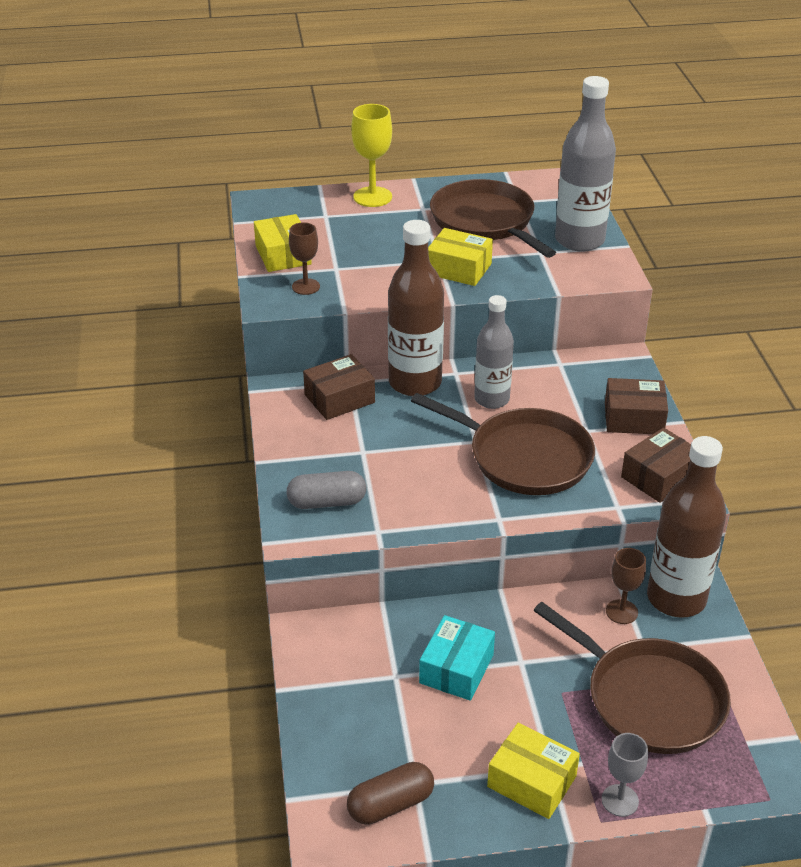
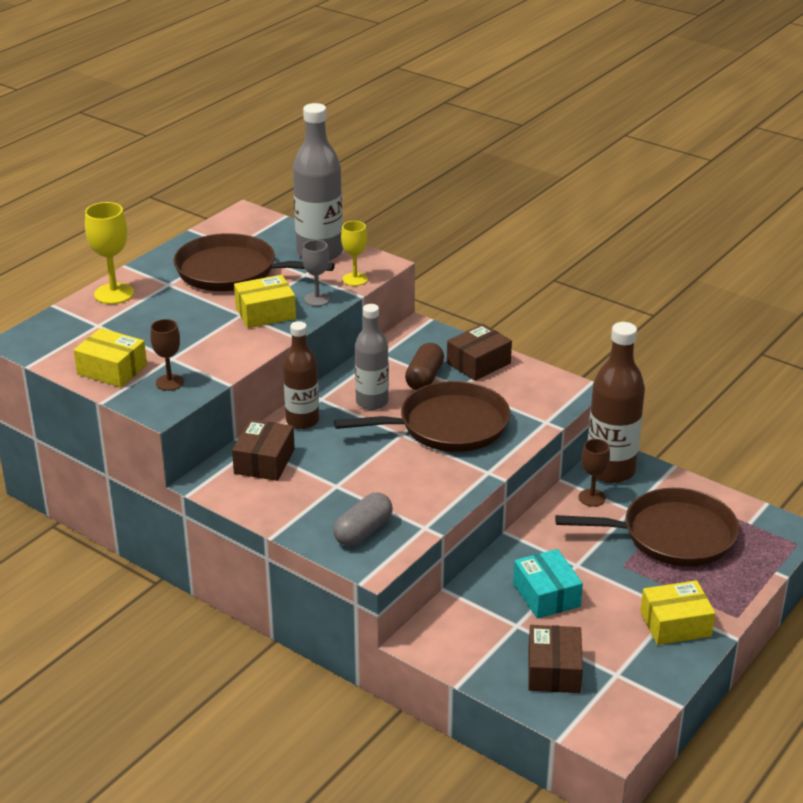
camera: 45 degrees left, 5 degrees down
brown capsule [347,762,434,825] -> brown capsule moved to [405,343,444,390]
brown bottle [388,220,444,396] -> brown bottle [283,321,319,429], size x0.65
grey goblet [602,733,648,817] -> grey goblet moved to [302,240,330,306]
brown box [621,427,691,503] -> brown box moved to [528,625,583,693]
none -> yellow goblet [341,221,368,286]

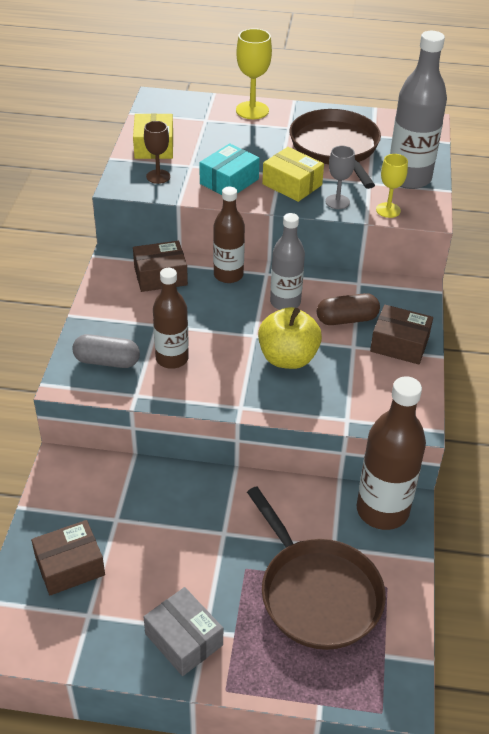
camera: 60 degrees right, 10 degrees up
brown pan [334,381,510,452] -> yellow apple [258,307,322,369]
turquoise box [513,549,583,619] -> turquoise box moved to [199,143,260,195]
brown goblet [578,439,610,507] -> none
yellow box [640,580,715,645] -> grey box [144,587,223,676]
none -> brown bottle [153,268,189,369]

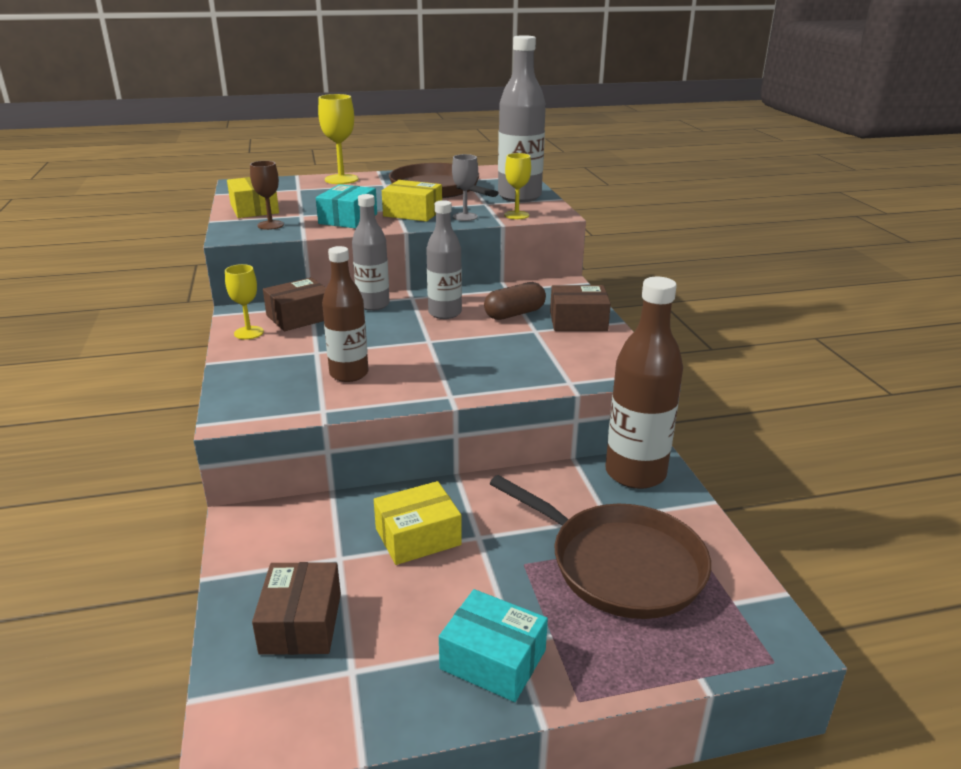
camera: 20 degrees left, 15 degrees down
brown box [31,520,105,595] -> brown box turned 45 degrees counterclockwise [252,562,341,655]
grey capsule [72,334,140,368] -> none
grey box [144,587,223,676] -> turquoise box [439,589,548,702]
brown bottle [213,187,245,283] -> grey bottle [352,194,390,311]
yellow apple [258,307,322,369] -> none
none -> yellow goblet [225,264,264,340]
none -> yellow box [374,481,462,565]

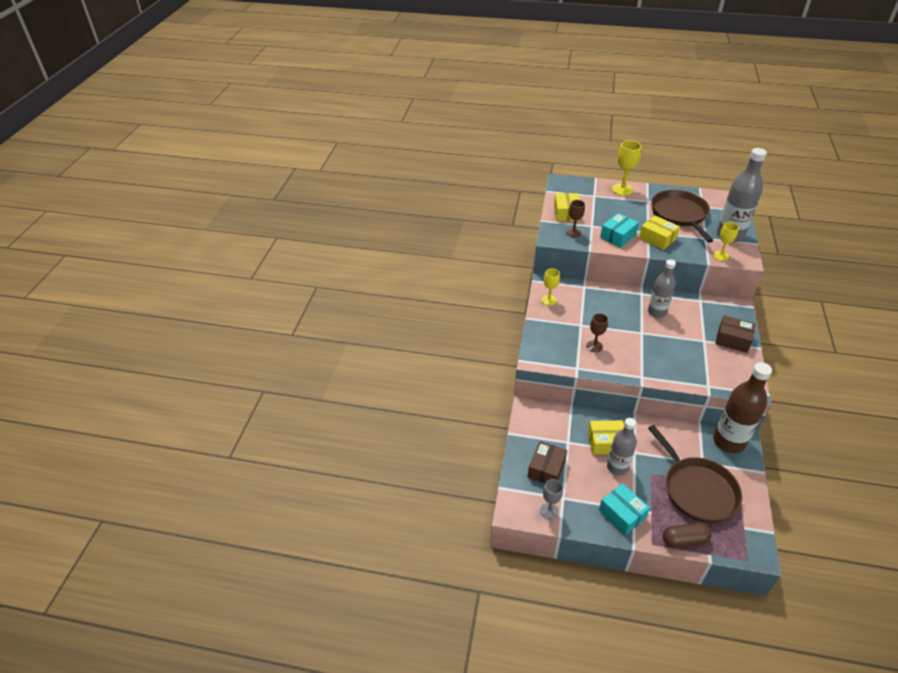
camera: 25 degrees right, 15 degrees up
brown box [263,277,326,331] -> none
brown bottle [322,246,369,382] -> brown goblet [586,313,608,352]
grey bottle [352,194,390,311] -> grey bottle moved to [607,418,637,475]
grey goblet [452,154,478,221] -> grey goblet moved to [540,479,563,519]
brown capsule [484,282,546,320] -> brown capsule moved to [663,523,711,548]

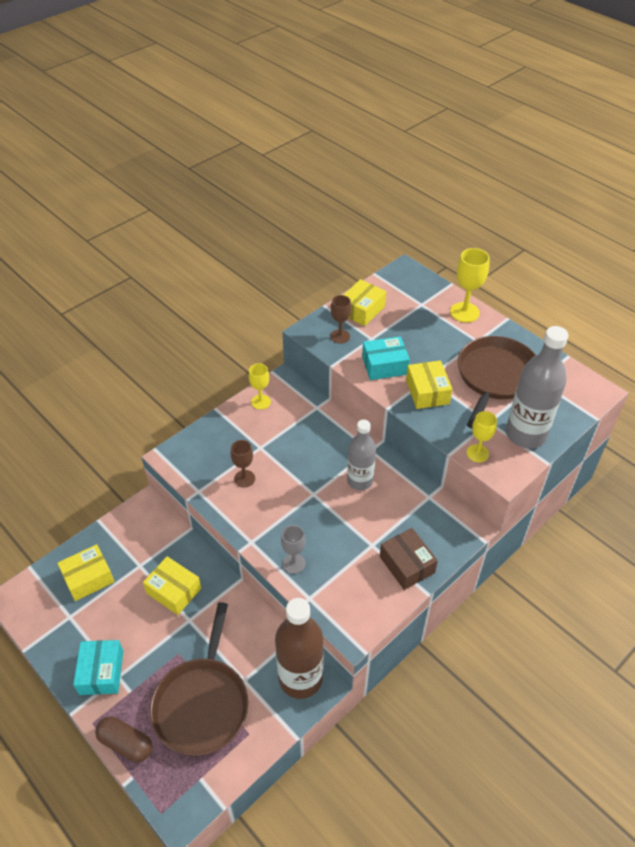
camera: 35 degrees right, 5 degrees up
brown box [528,441,567,483] -> yellow box [57,544,114,601]
grey goblet [540,479,563,519] -> grey goblet moved to [281,525,306,574]
grey bottle [607,418,637,475] -> none

